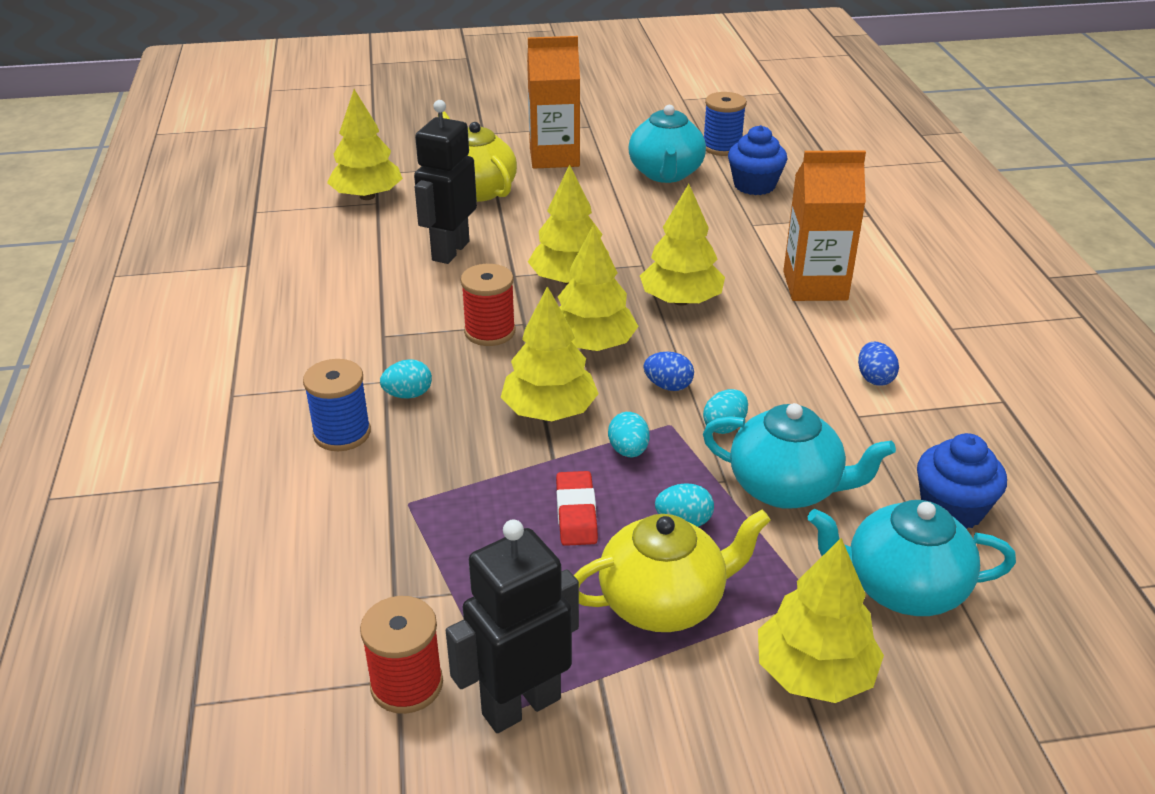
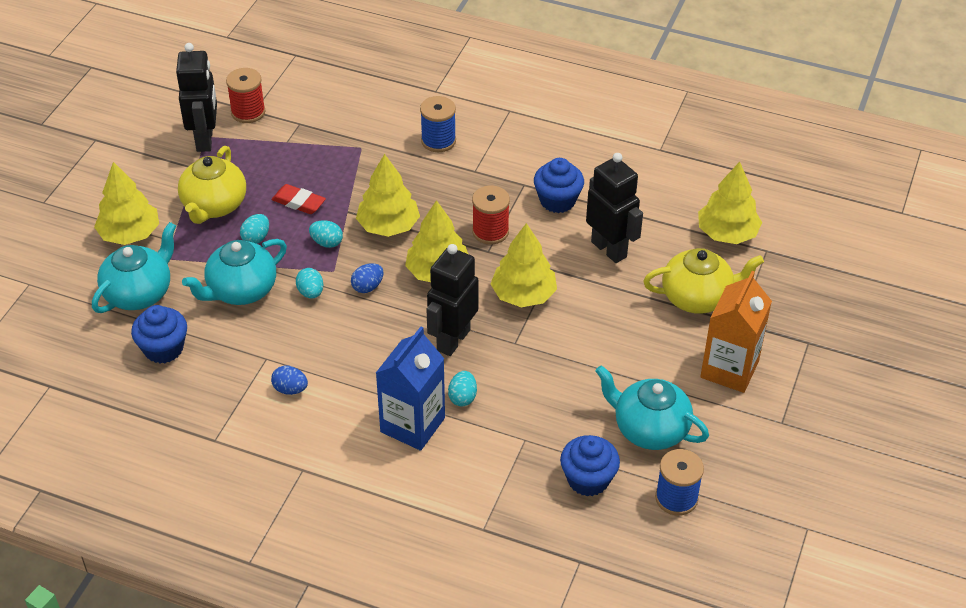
camera: 120 degrees right, 10 degrees up
turquoise egg [380,359,432,399] -> turquoise egg moved to [448,371,477,406]
yellow tree [640,184,725,306] -> black robot [427,244,479,356]
orange carton [783,150,866,301] -> blue carton [376,327,445,451]
none -> blue cupcake [534,158,584,213]

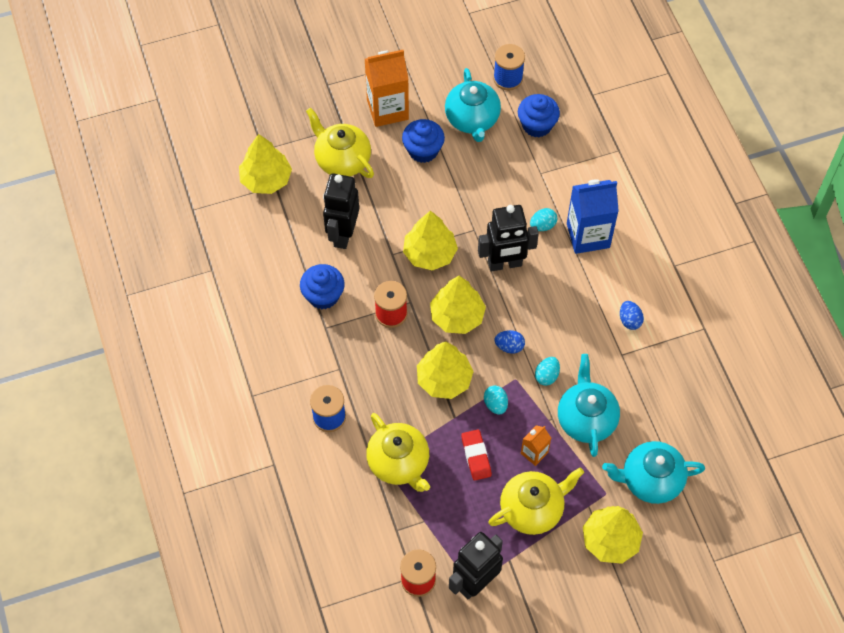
camera: 130 degrees left, 15 degrees up
blue cupcake [131,305,187,363] -> blue cupcake moved to [402,119,445,163]
turquoise teapot [182,239,287,305] -> turquoise teapot turned 105 degrees counterclockwise [558,354,620,457]
turquoise egg [240,214,269,244] -> orange carton [521,425,551,466]
none -> yellow teapot [366,413,430,492]

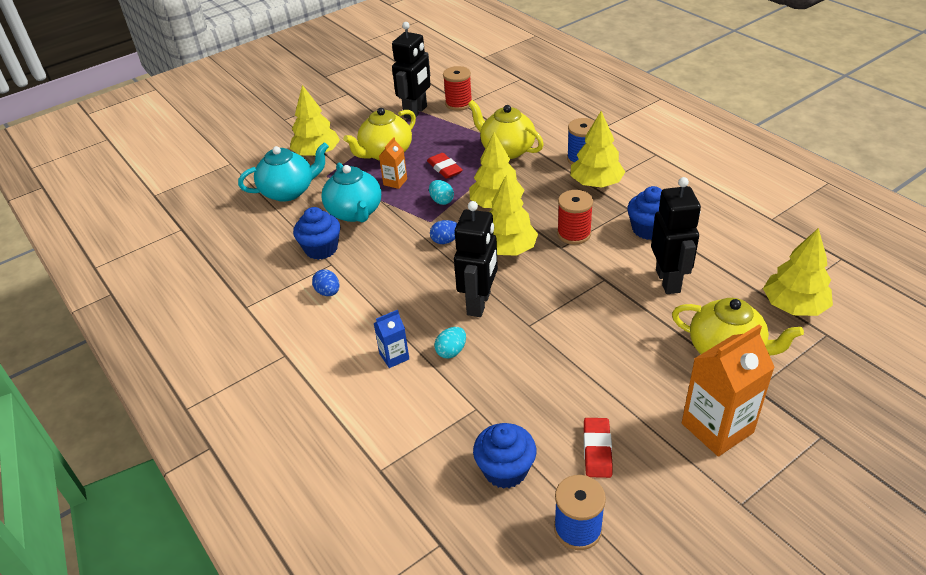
camera: 165 degrees right, 20 degrees down
blue cupcake [402,119,445,163] -> blue cupcake moved to [293,207,340,260]
yellow tree [403,211,458,271] -> yellow tree moved to [571,111,625,188]
turquoise teapot [445,68,501,142] -> red eraser [584,418,613,478]
black robot [478,205,539,271] -> black robot turned 135 degrees clockwise [454,201,498,317]
turquoise egg [535,357,560,386] -> none
blue carton [567,179,619,254] -> blue carton [374,310,409,368], size x0.51

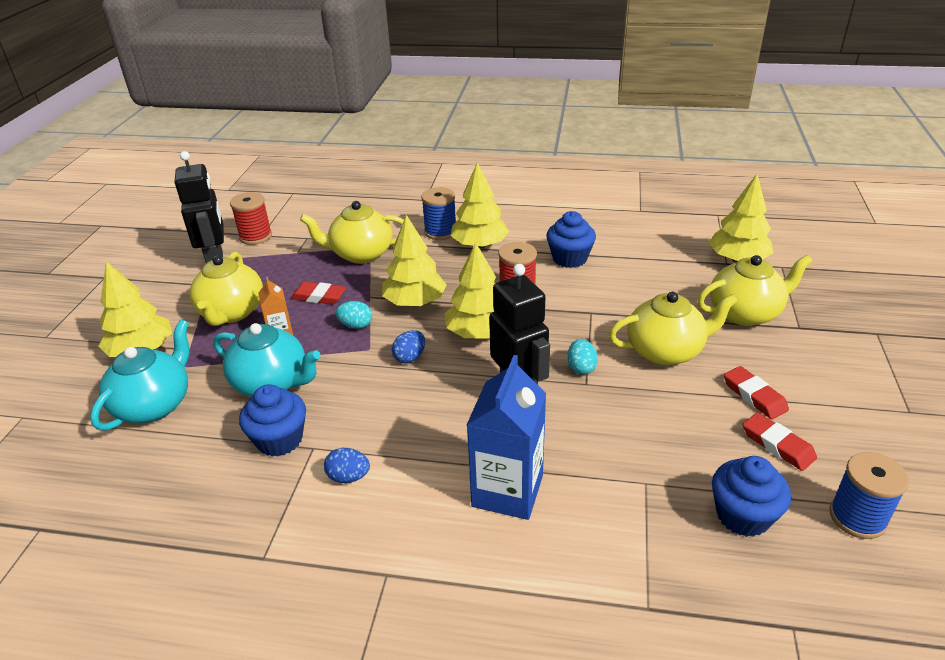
camera: 45 degrees left, 5 degrees down
blue carton [374,310,409,368] -> blue carton [467,355,546,520], size x1.97
turquoise egg [434,327,466,358] -> turquoise egg moved to [567,339,598,375]
black robot [651,177,701,294] -> none
orange carton [682,325,775,456] -> none
none -> yellow teapot [609,292,738,365]
none -> red eraser [724,366,789,419]

